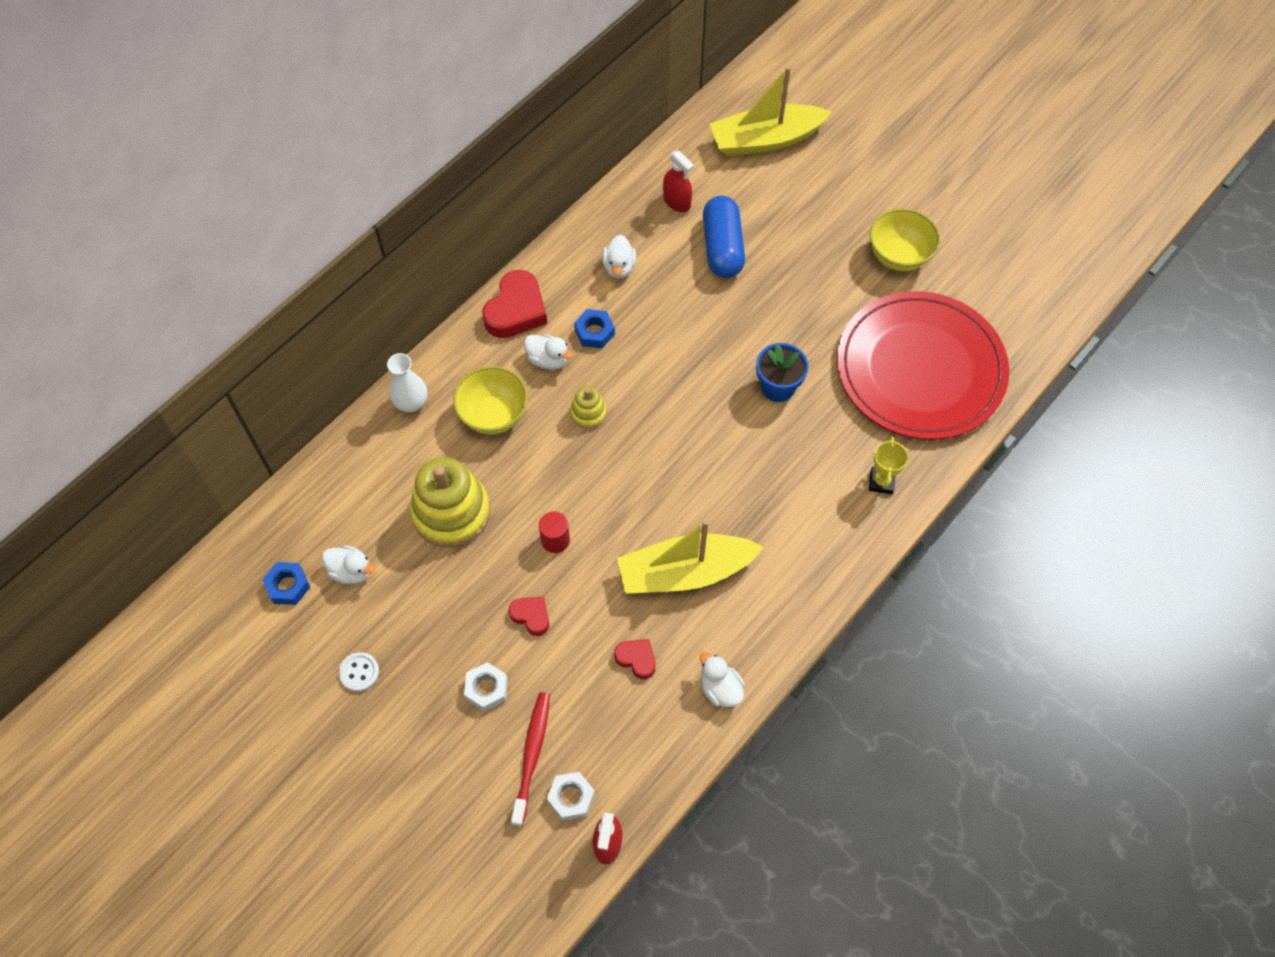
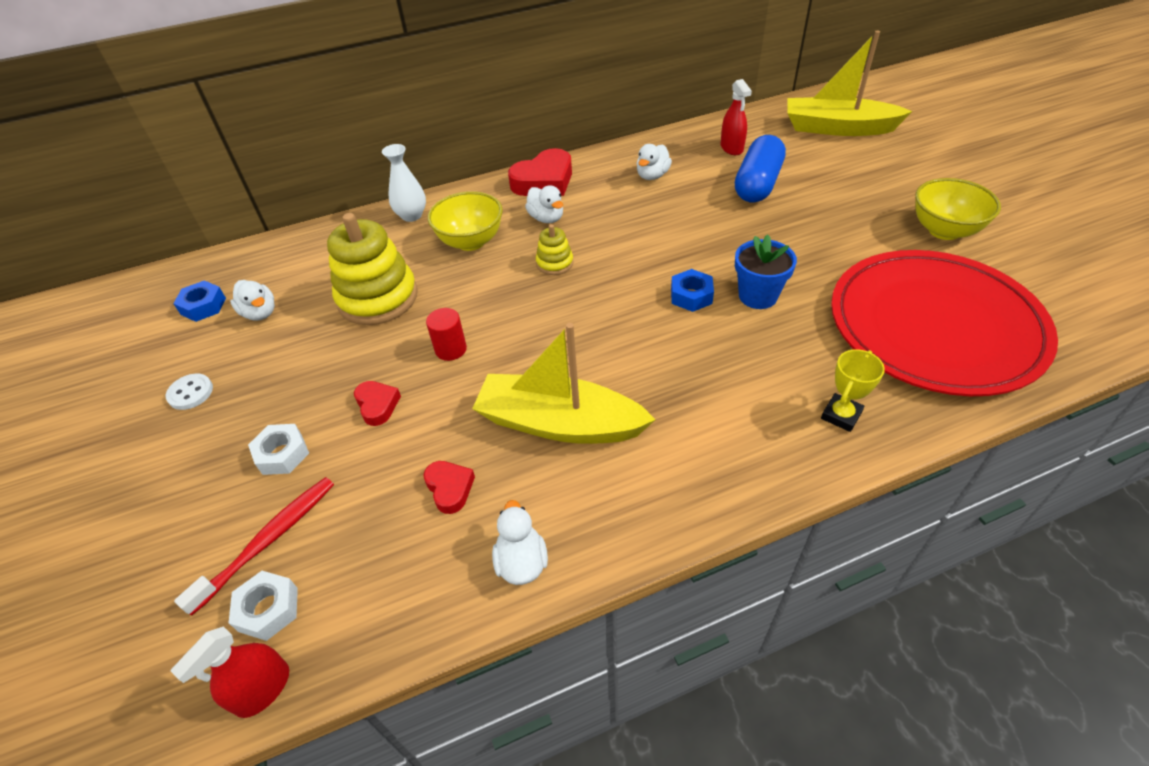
camera: 30 degrees right, 15 degrees down
blue nut [574,309,615,348] -> blue nut moved to [671,269,714,312]

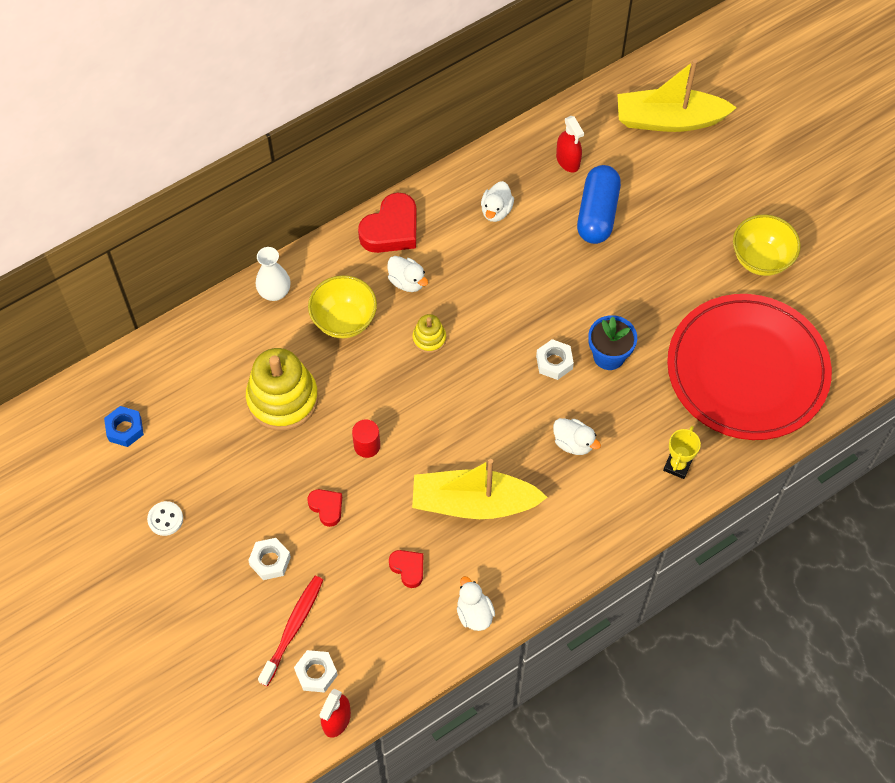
camera: 15 degrees left, 15 degrees up
white duck [230,280,275,321] -> white duck moved to [553,418,601,455]
blue nut [671,269,714,312] -> white nut [536,339,574,380]

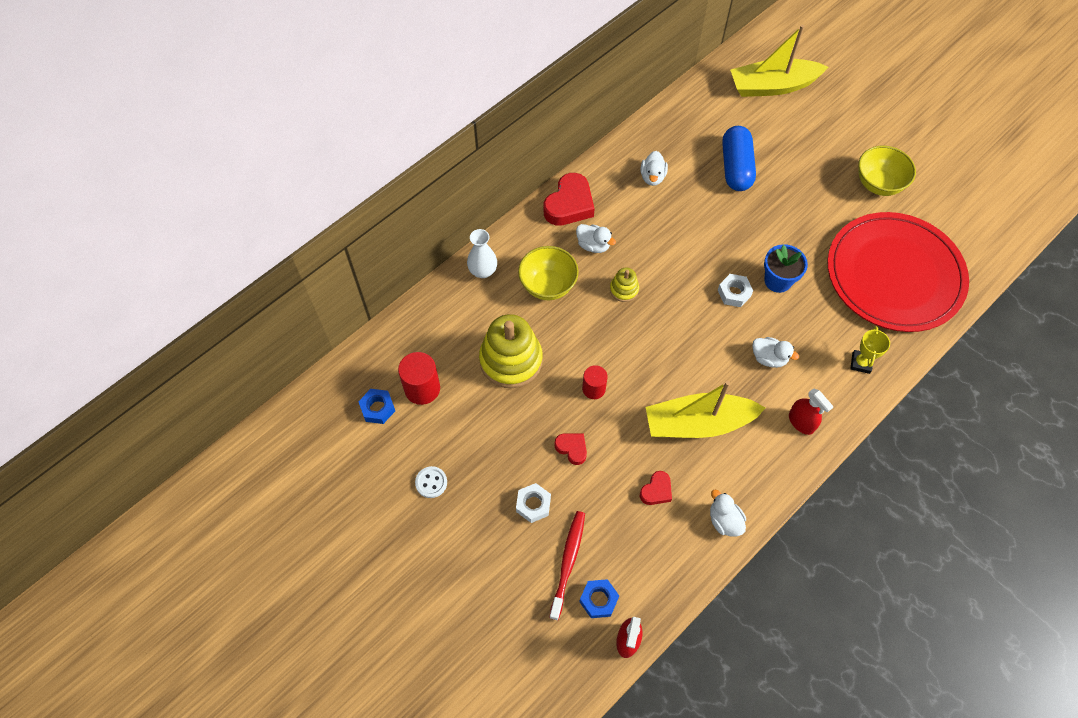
camera: 10 degrees left, 0 degrees up
white nut [294,650,338,693] -> blue nut [579,579,619,618]
red heart [389,550,423,588] -> red heart turned 90 degrees clockwise [640,471,672,505]
red spray bottle [556,116,584,172] -> red spray bottle moved to [789,388,834,435]
none -> red cylinder [398,352,440,405]

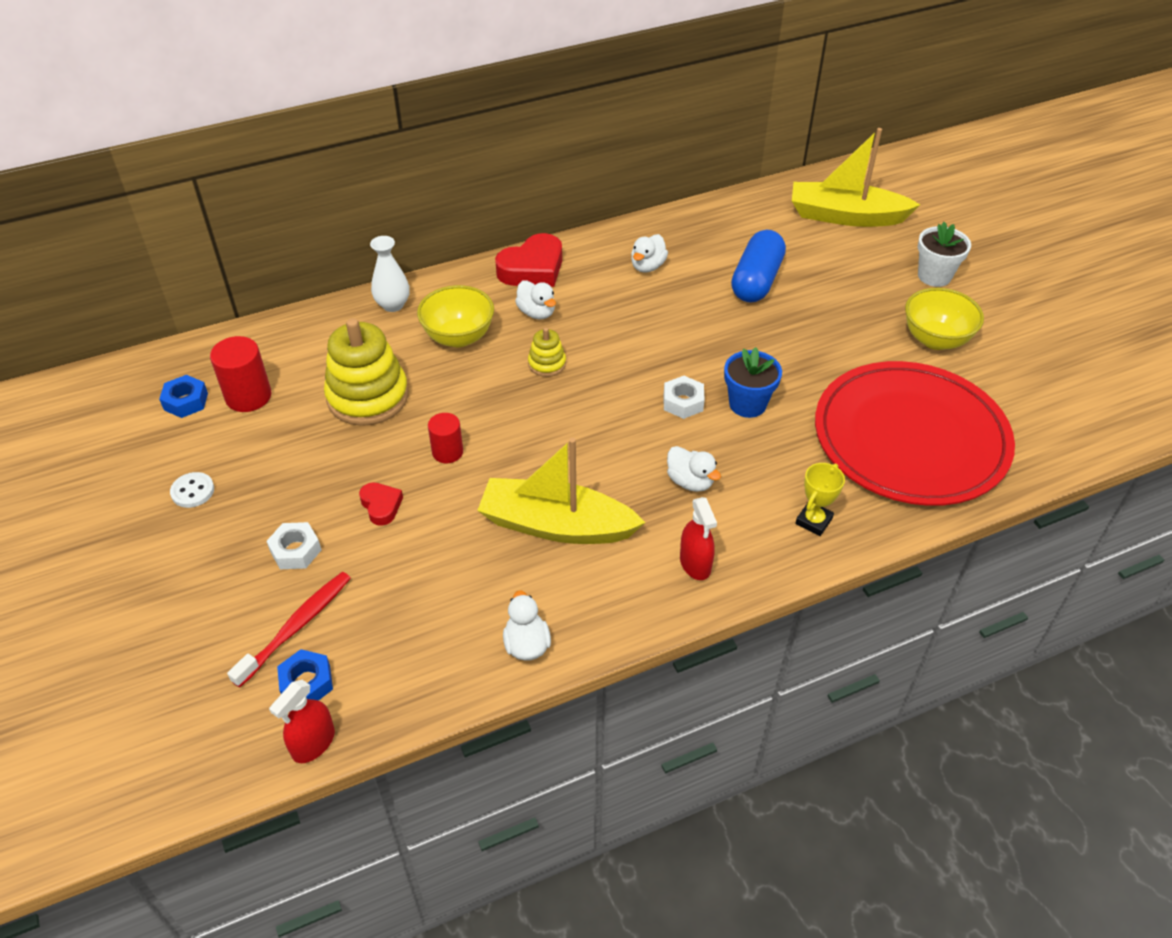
camera: 20 degrees right, 15 degrees down
red heart [640,471,672,505] -> none
none -> white flower pot [918,222,971,287]

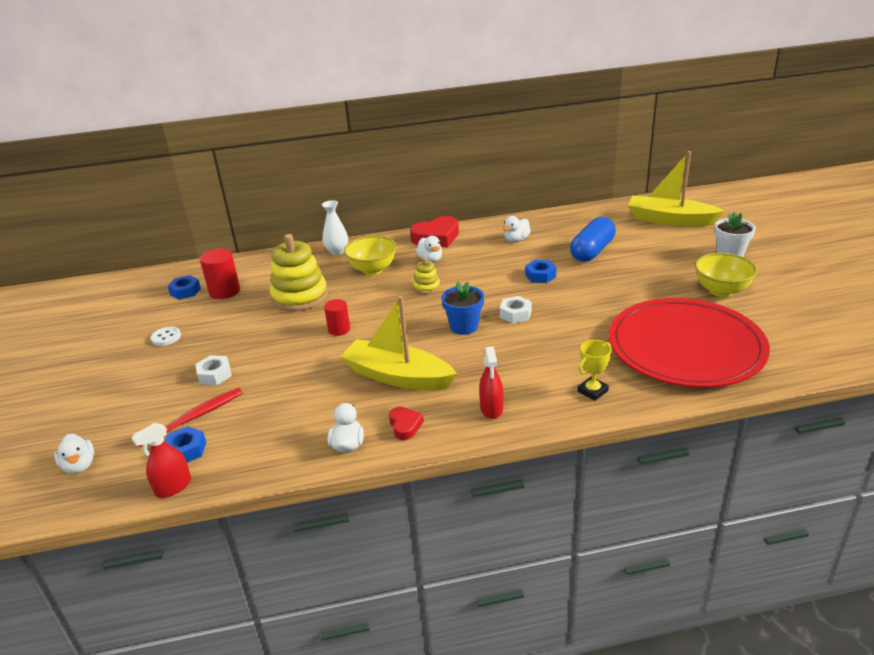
camera: 15 degrees right, 15 degrees down
red heart [359,482,403,526] -> red heart moved to [389,407,424,440]
white duck [667,446,721,492] -> white duck moved to [54,434,94,474]
blue flower pot [724,347,782,418] -> blue flower pot moved to [441,282,484,335]
none -> blue nut [525,260,556,283]

